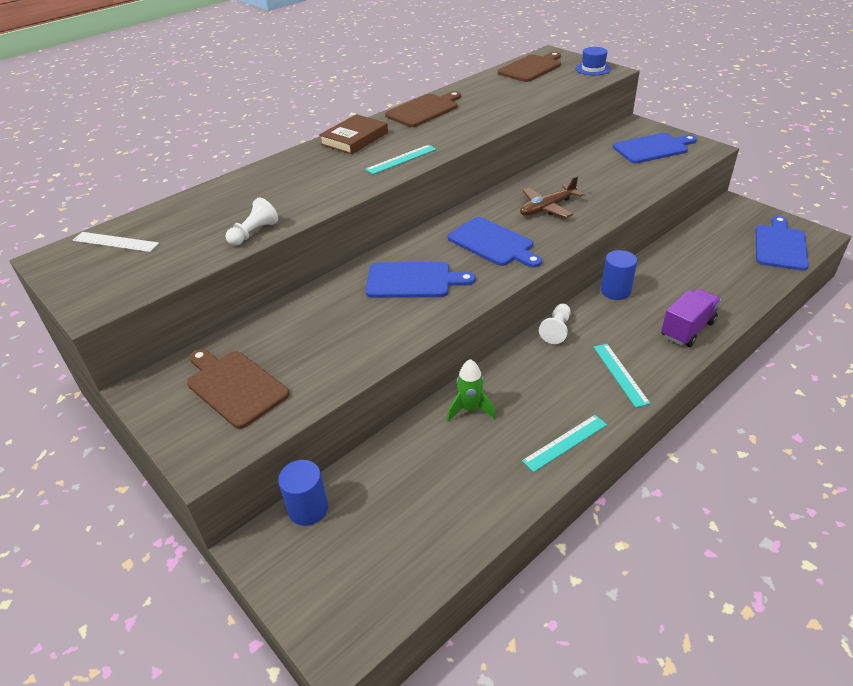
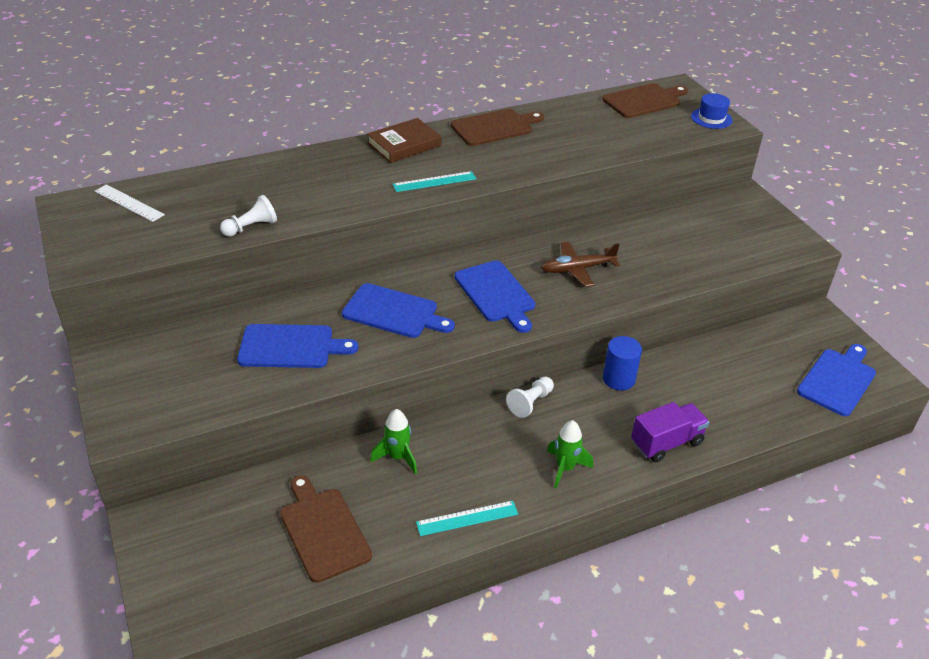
camera: 15 degrees right, 0 degrees up
brown cutting board [187,349,289,429] -> brown cutting board moved to [280,475,372,583]
blue cylinder [278,460,328,526] -> none
turquoise ruler [593,344,651,408] -> green rocket [547,420,593,489]
blue cutting board [613,133,697,163] -> blue cutting board moved to [237,324,358,368]

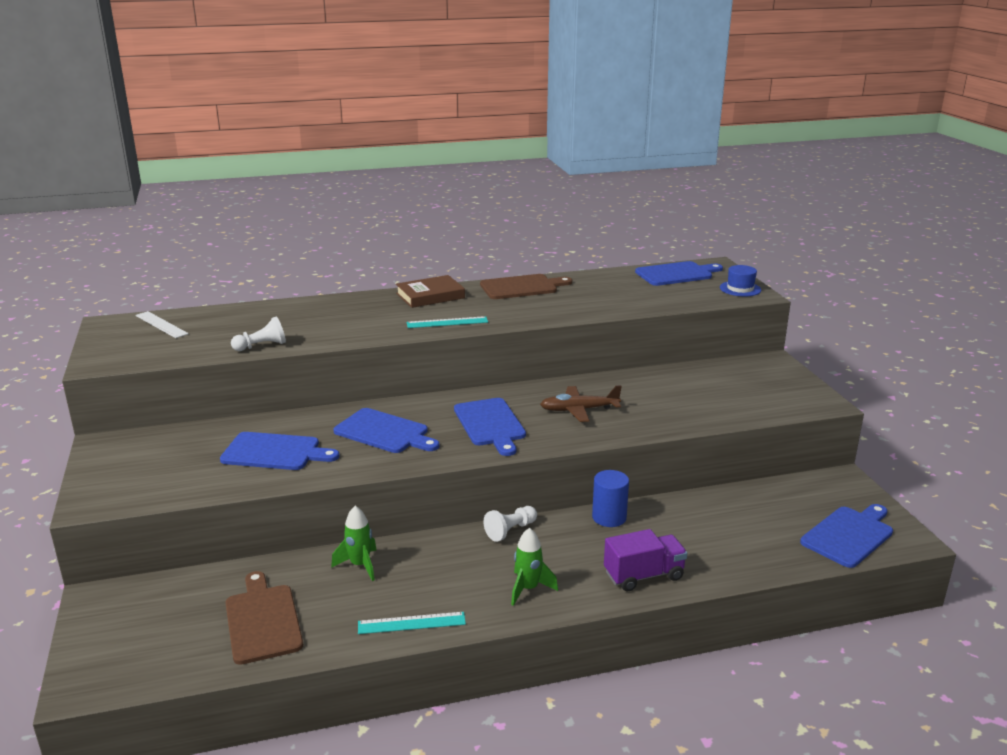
camera: 10 degrees right, 15 degrees down
brown cutting board [602,83,688,118] -> blue cutting board [635,261,723,286]

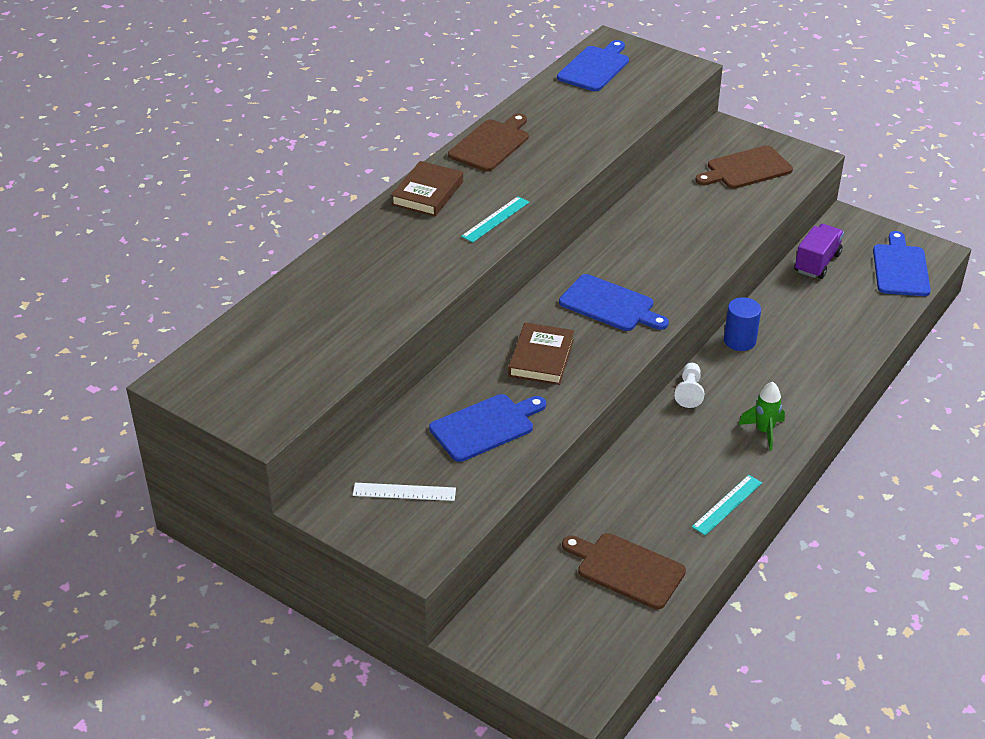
camera: 40 degrees left, 15 degrees up
white ruler [135,311,189,338] -> white ruler moved to [353,483,456,501]
white pawn [231,316,286,351] -> none
green rocket [331,506,377,581] -> none
blue cutting board [333,408,439,453] -> brown book [508,322,575,385]
brown plane [540,385,622,422] -> none
purple truck [604,529,688,591] -> purple truck moved to [795,224,844,279]
blue hat [720,265,761,297] -> none
none -> brown cutting board [695,145,793,189]

